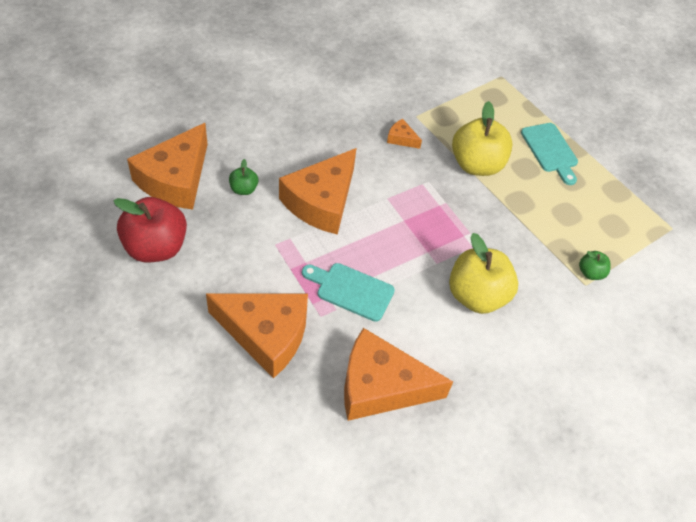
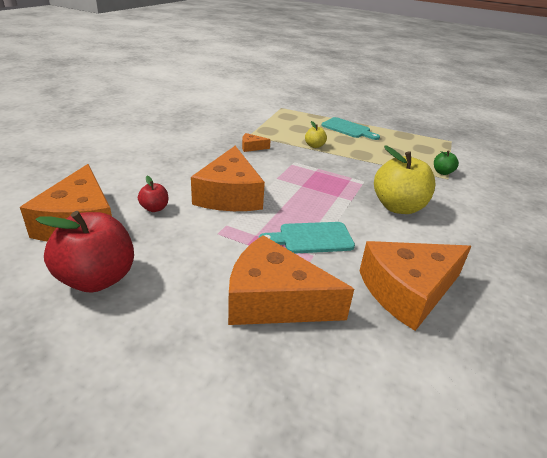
camera: 30 degrees left, 20 degrees down
orange cheese [206,293,308,379] -> orange cheese turned 150 degrees counterclockwise [228,235,354,325]
green apple [229,159,259,195] -> red apple [138,176,168,212]
yellow apple [452,101,513,176] -> yellow apple [305,121,327,148], size x0.47

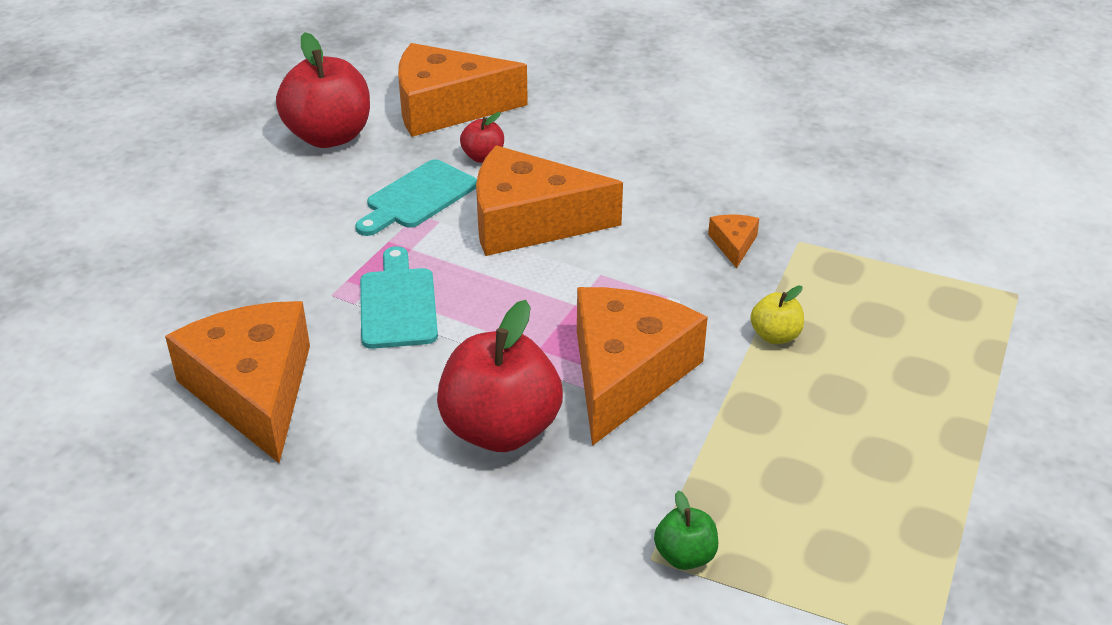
camera: 95 degrees right, 5 degrees up
orange cheese [228,235,354,325] -> orange cheese moved to [577,287,708,446]
turquoise cutting board [322,117,380,140] -> turquoise cutting board moved to [355,159,477,236]
yellow apple [374,145,435,214] -> red apple [437,300,563,452]

